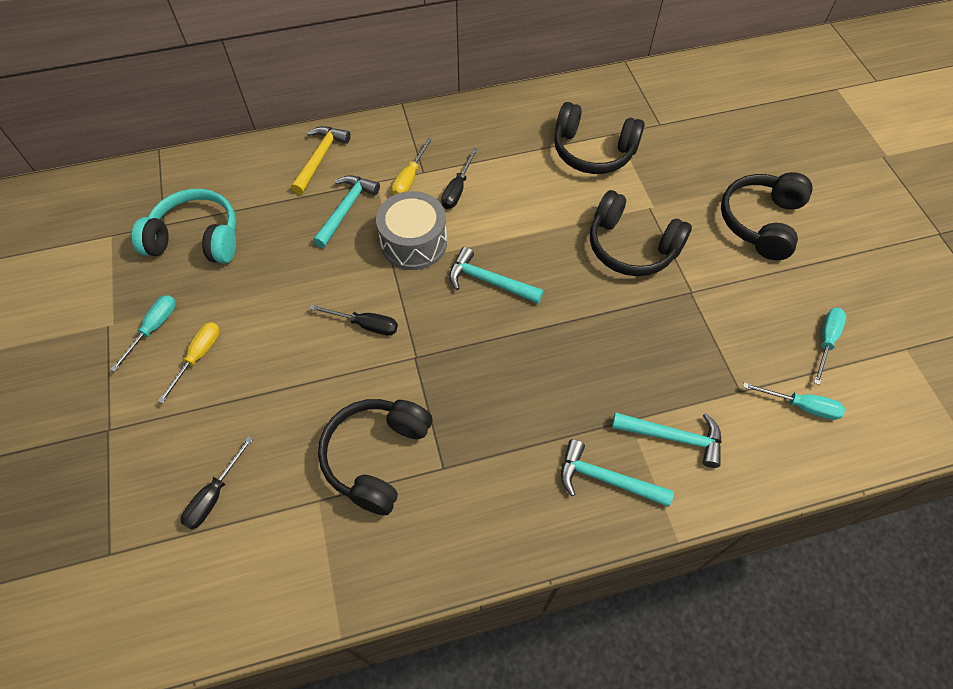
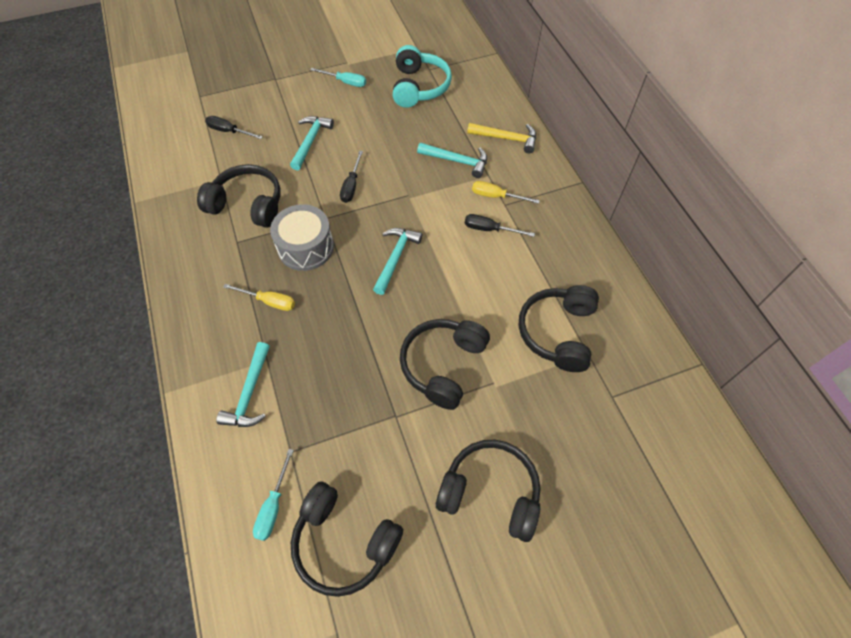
camera: 85 degrees right, 0 degrees up
yellow screwdriver [158,322,220,404] -> yellow screwdriver moved to [223,284,295,311]
grey drum [376,191,447,270] -> grey drum moved to [270,204,334,271]
turquoise hammer [561,439,674,507] -> turquoise hammer moved to [290,116,334,170]
turquoise screwdriver [814,308,846,385] -> black headphones [291,481,403,597]

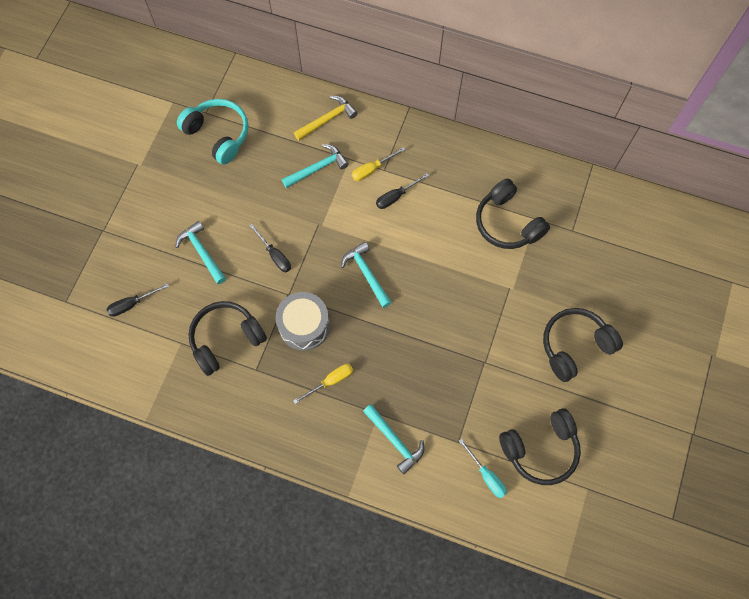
camera: 50 degrees left, 10 degrees up
turquoise screwdriver [310,68,366,87] -> none
black headphones [400,319,490,410] -> none

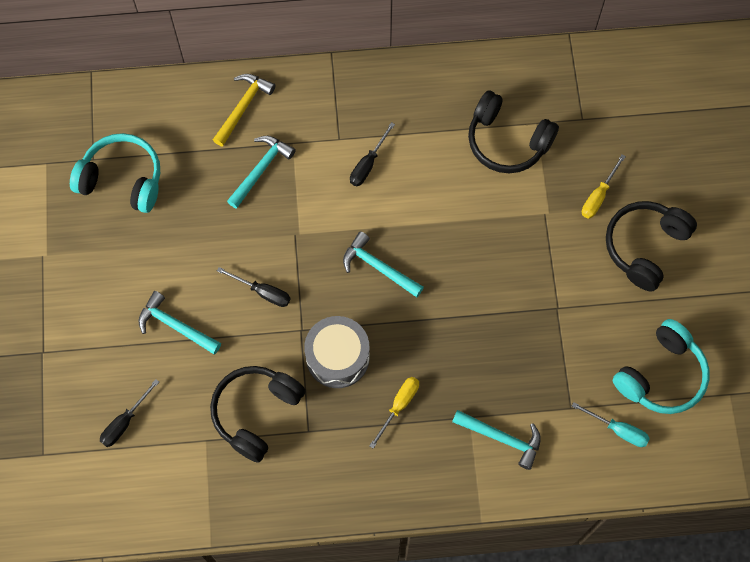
camera: 25 degrees left, 0 degrees up
yellow screwdriver [352,147,406,181] -> yellow screwdriver moved to [582,154,626,219]
black headphones [499,408,581,485] -> turquoise headphones [613,319,710,414]

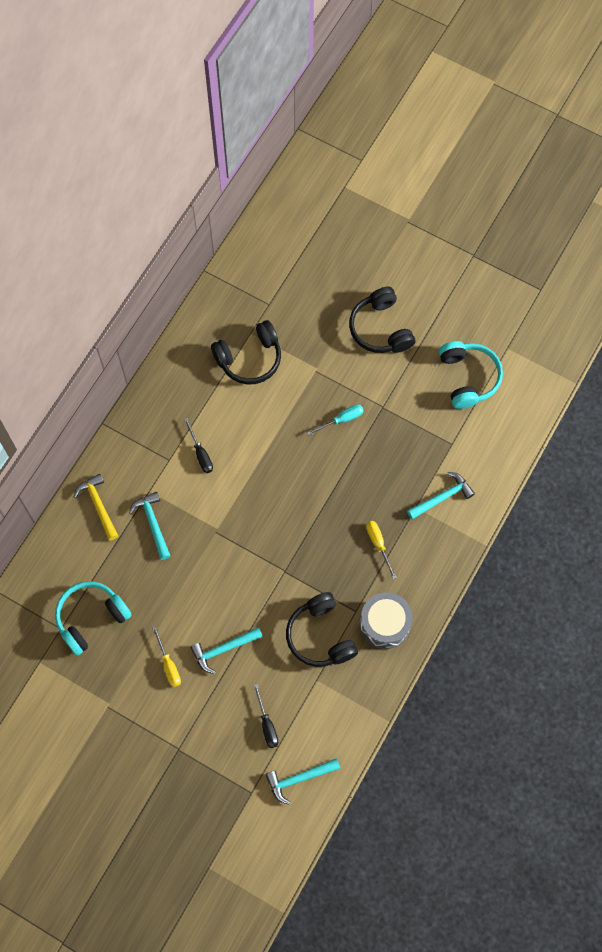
camera: 55 degrees left, 0 degrees up
black screwdriver [217,267,290,307] -> none
grey drum [304,316,370,388] -> grey drum moved to [360,592,413,649]
turquoise hammer [343,231,424,297] -> turquoise hammer moved to [265,758,340,804]
turquoise screwdriver [572,402,650,447] -> turquoise screwdriver moved to [307,404,364,436]
yellow screwdriver [582,154,626,219] -> yellow screwdriver moved to [152,626,181,687]

